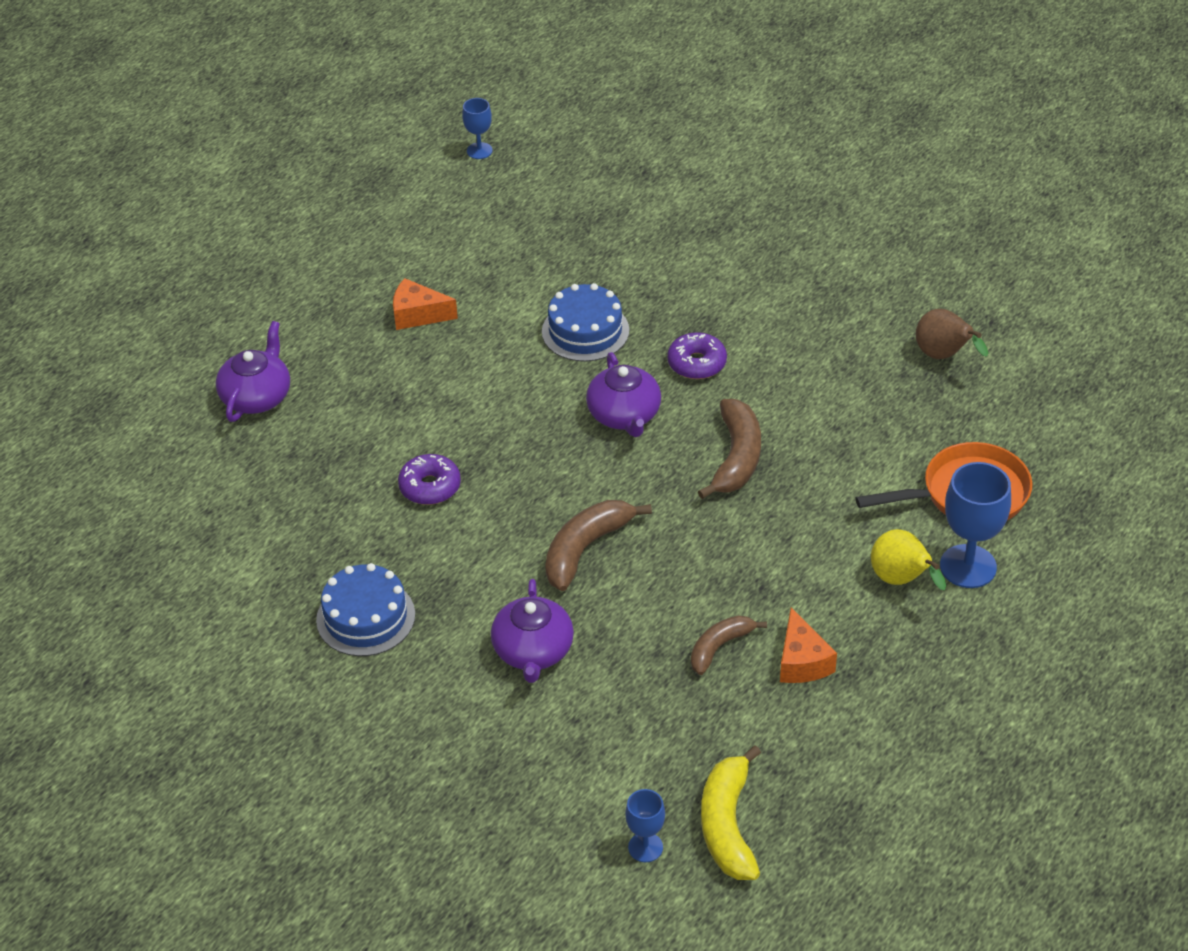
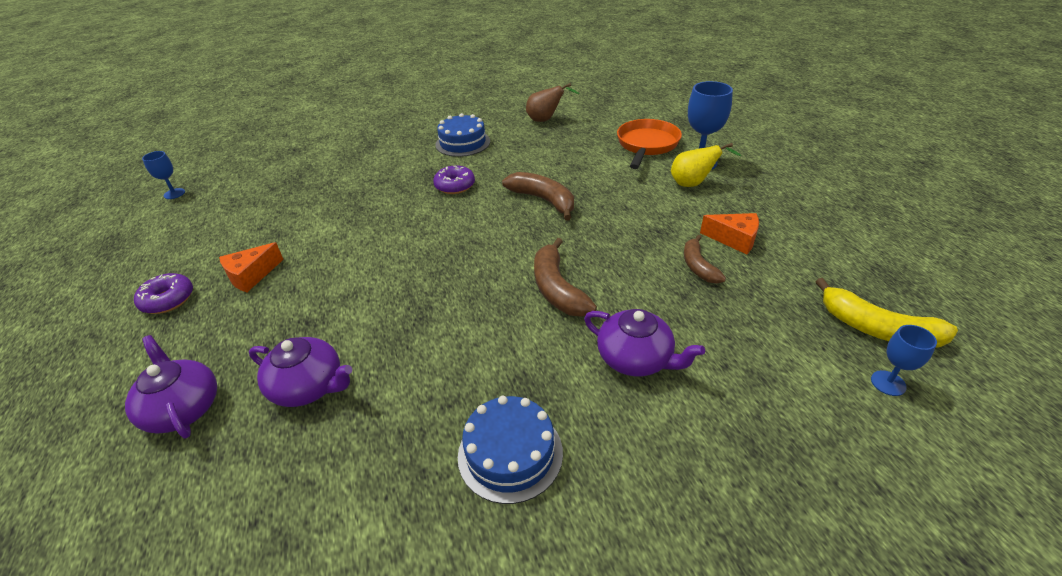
camera: 55 degrees left, 5 degrees down
purple donut [398,454,461,505] -> purple donut moved to [134,273,193,314]
blue cake [542,283,629,362] -> blue cake moved to [435,113,490,157]
purple teapot [586,352,661,437] -> purple teapot moved to [249,337,352,407]

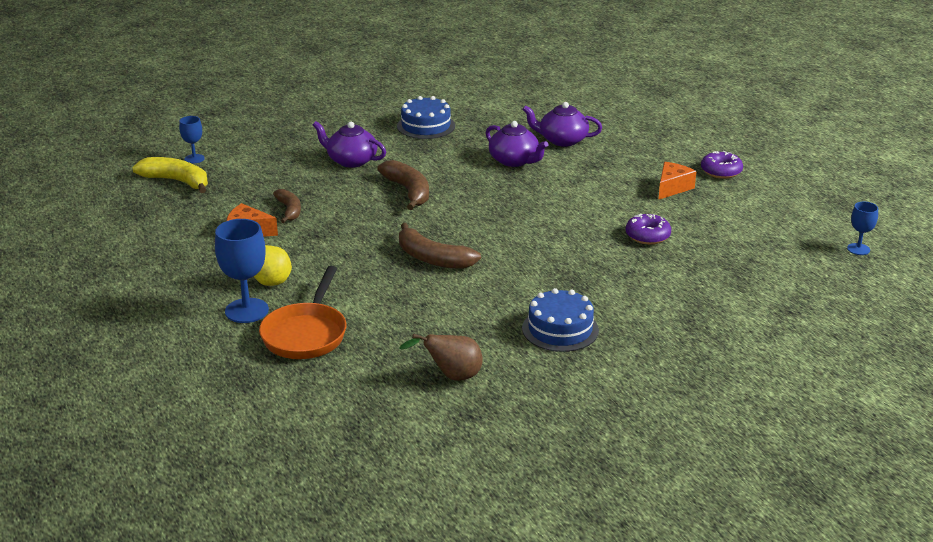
camera: 170 degrees right, 10 degrees down
purple teapot [125,335,217,438] -> purple teapot moved to [486,121,548,167]
purple donut [433,166,475,194] -> purple donut moved to [626,214,671,245]

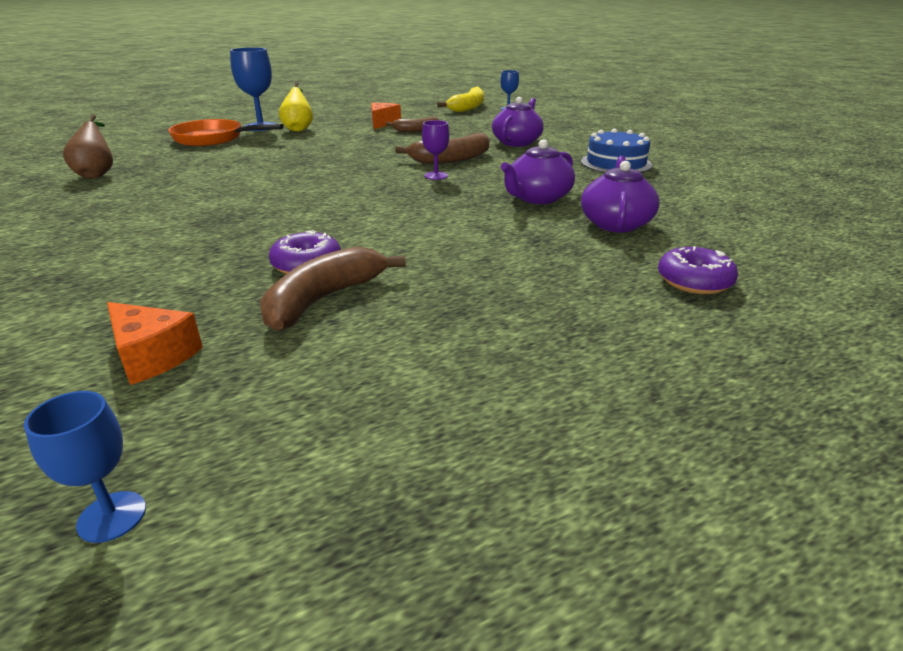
camera: 90 degrees right, 0 degrees up
brown banana [399,223,481,269] -> brown banana moved to [260,246,406,331]
blue cake [522,288,599,352] -> none
orange cheese [658,162,696,200] -> orange cheese moved to [107,302,203,385]
purple donut [701,151,743,179] -> purple donut moved to [658,246,738,294]
none -> purple goblet [422,120,449,180]

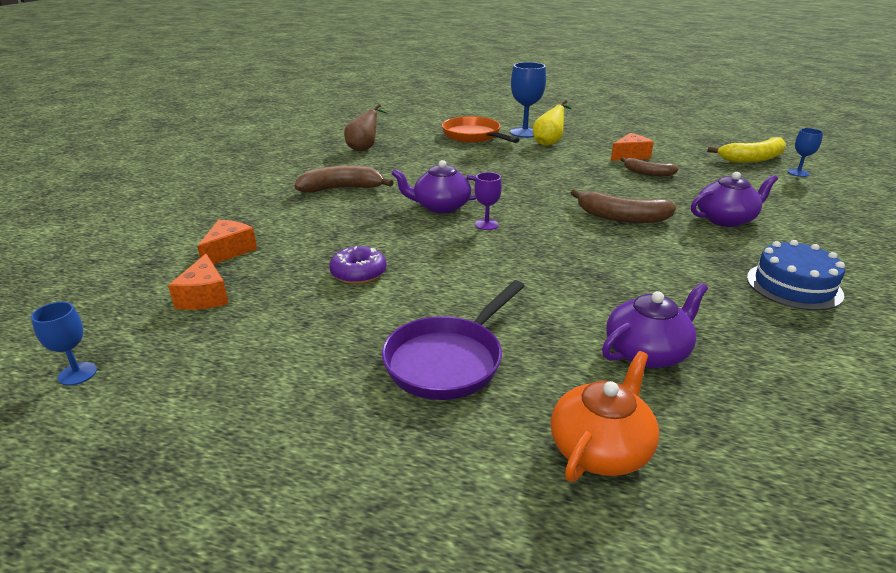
camera: 45 degrees right, 0 degrees up
brown banana [260,246,406,331] -> brown banana moved to [294,165,393,193]
purple goblet [422,120,449,180] -> purple goblet moved to [474,172,502,230]
purple teapot [501,140,575,204] -> purple teapot moved to [392,160,476,214]
purple donut [658,246,738,294] -> orange teapot [551,351,659,482]
none -> orange cheese [197,220,257,265]
none -> purple pan [382,280,524,400]

